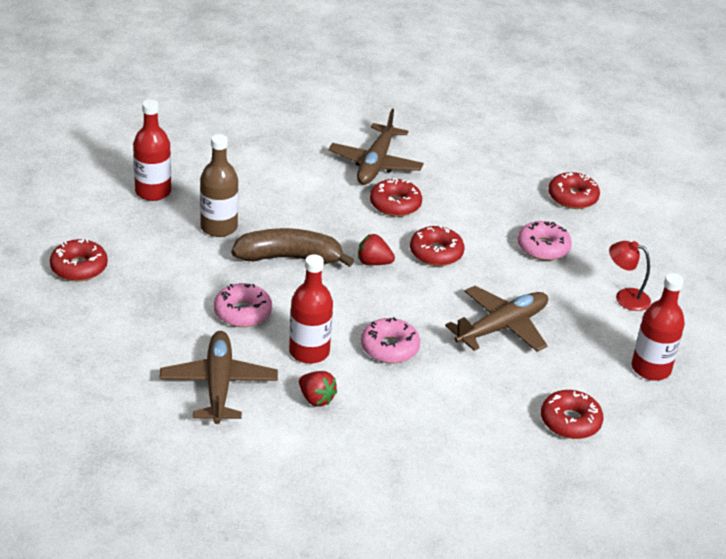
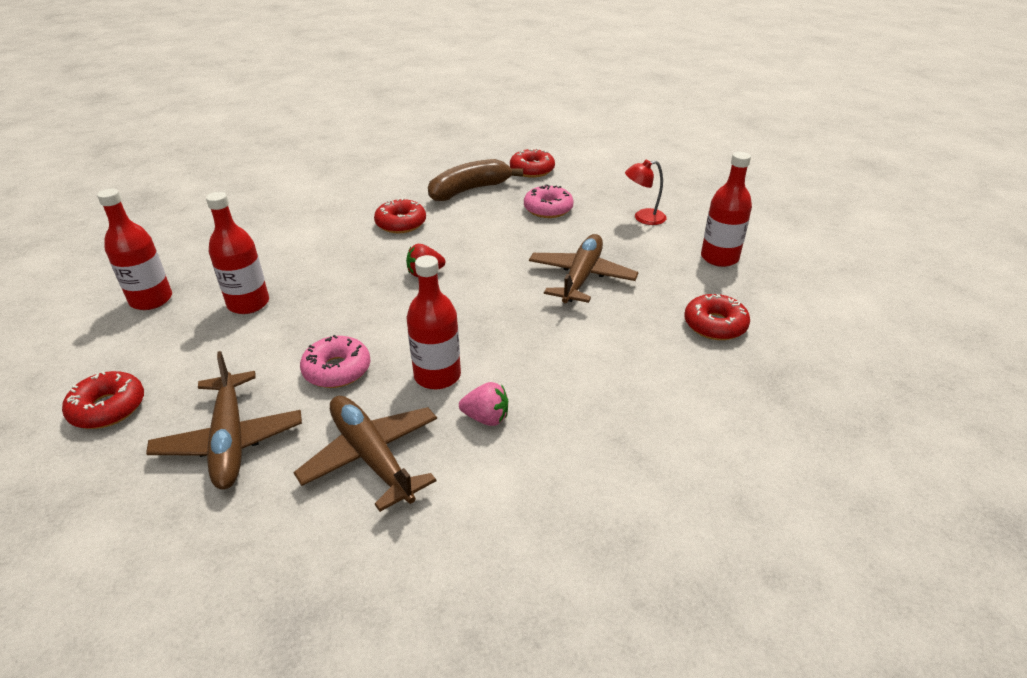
camera: 30 degrees left, 0 degrees up
brown bottle [200,134,238,237] -> red bottle [206,192,269,314]
brown banana [232,228,354,267] -> brown banana moved to [428,159,523,201]
red strawberry [299,371,337,407] -> pink strawberry [459,382,508,426]
brown plane [329,109,424,185] -> brown plane moved to [146,351,302,490]
pink donut [361,317,420,364] -> none
red donut [410,225,464,266] -> none

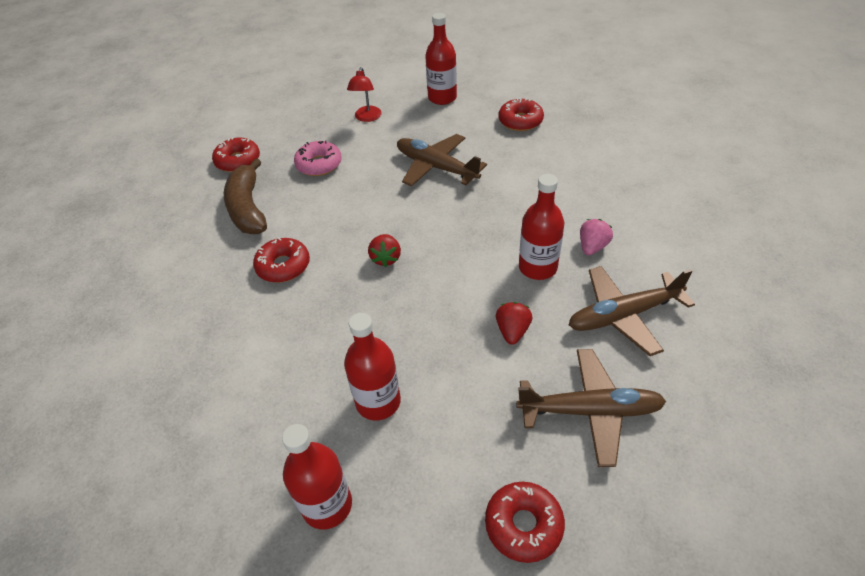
camera: 70 degrees left, 10 degrees up
pink donut [300,335,370,388] -> red strawberry [496,302,532,345]

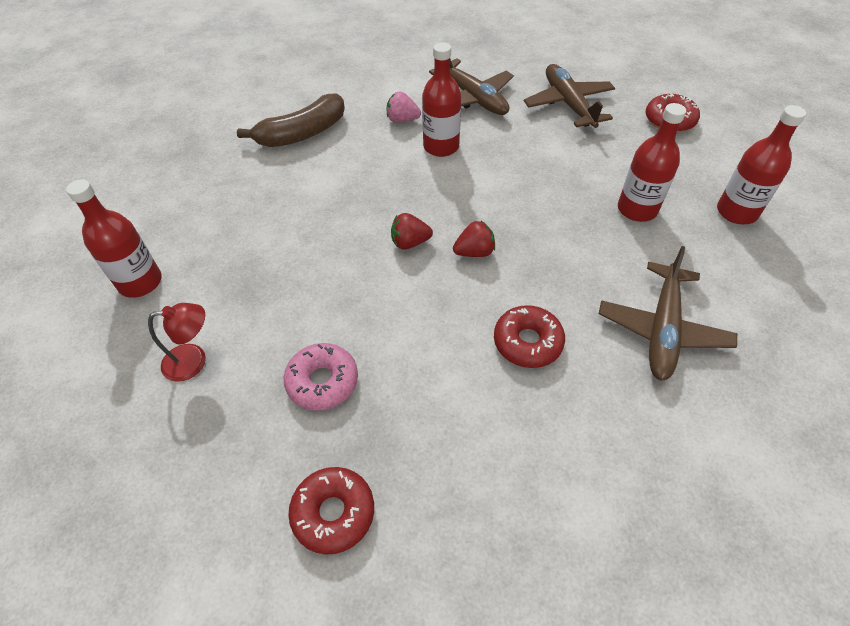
camera: 110 degrees left, 5 degrees up
brown banana [224,158,267,234] -> brown banana moved to [237,93,345,147]
brown plane [397,134,487,187] -> brown plane moved to [599,246,737,381]
red strawberry [496,302,532,345] -> red strawberry moved to [391,213,433,249]
red donut [499,98,544,131] -> none

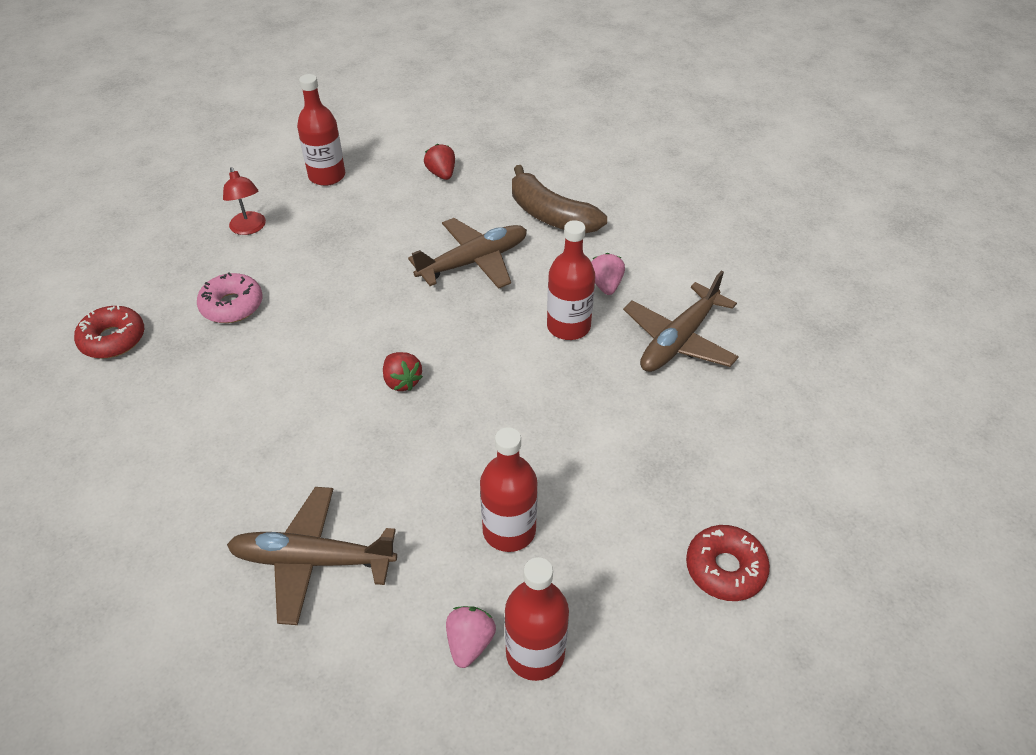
camera: 75 degrees right, 5 degrees down
red strawberry [391,213,433,249] -> red strawberry moved to [424,144,455,180]
red donut [494,305,565,368] -> none
brown plane [524,64,615,128] -> brown plane moved to [408,218,527,289]
none -> pink strawberry [446,606,496,668]

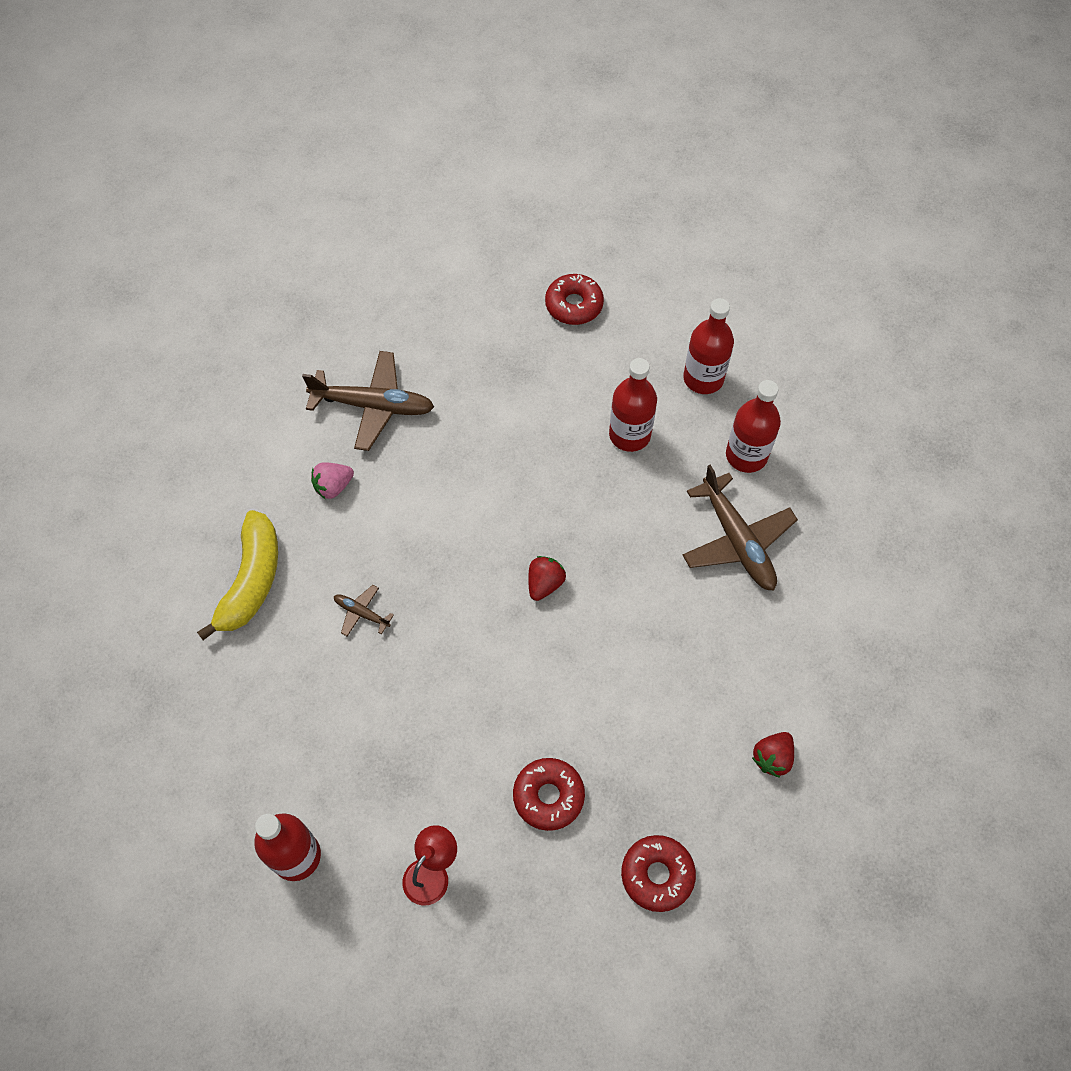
camera: 120 degrees left, 15 degrees up
pink donut [197,272,262,323] -> red donut [513,758,585,831]
brown plane [408,218,527,289] -> brown plane [334,585,394,636], size x0.47
red strawberry [424,144,455,180] -> red strawberry moved to [752,732,794,778]
pink strawberry [446,606,496,668] -> none
brown banana [512,165,607,233] -> yellow banana [197,510,278,640]
red bottle [547,220,595,340] -> red bottle moved to [726,380,781,473]

